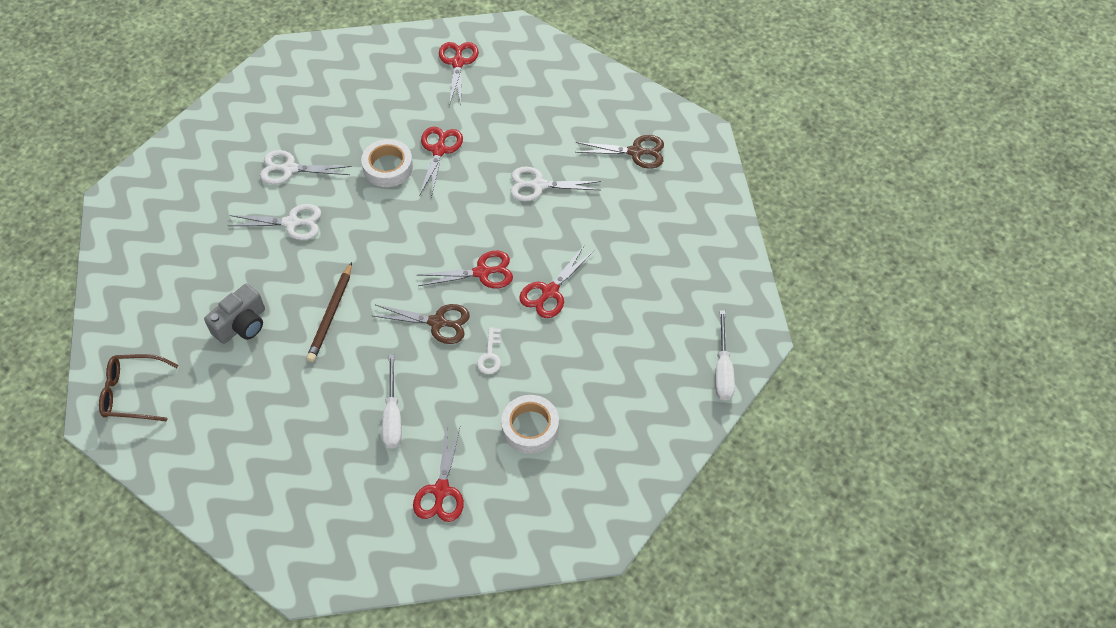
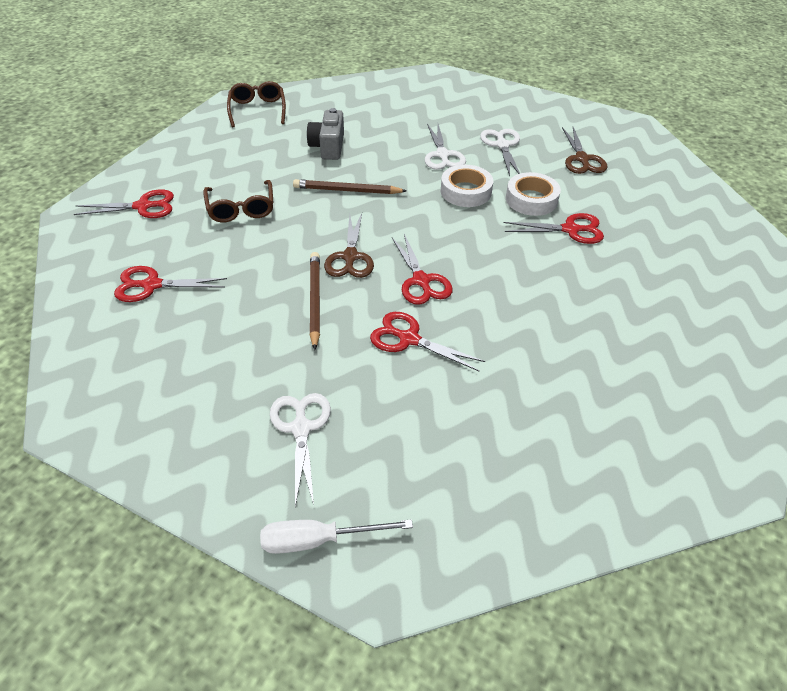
camera: 80 degrees right, 10 degrees down
grey camera [204,284,265,344] -> grey camera turned 60 degrees clockwise [307,108,344,160]
white screwdriver [382,355,402,449] -> none
red scissors [439,42,479,105] -> red scissors moved to [74,189,174,218]
white key [477,327,501,374] -> brown pencil [310,252,320,350]
white tape [501,395,559,454] -> white tape moved to [441,165,493,207]
white scissors [510,167,601,201] -> white scissors moved to [270,393,331,507]
brown scissors [575,135,664,169] -> brown scissors moved to [562,127,608,174]
none -> brown glasses [203,180,273,222]

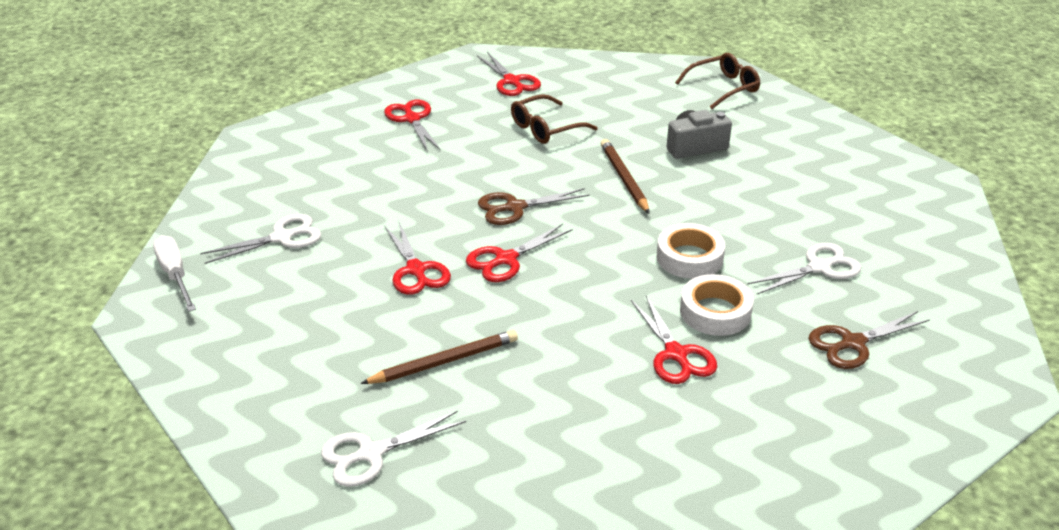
camera: 70 degrees right, 10 degrees down
brown pencil [310,252,320,350] -> brown pencil moved to [360,330,518,384]
red scissors [370,312,485,371] -> red scissors turned 150 degrees clockwise [384,222,451,295]
white scissors [425,124,466,170] -> white scissors moved to [321,411,466,487]

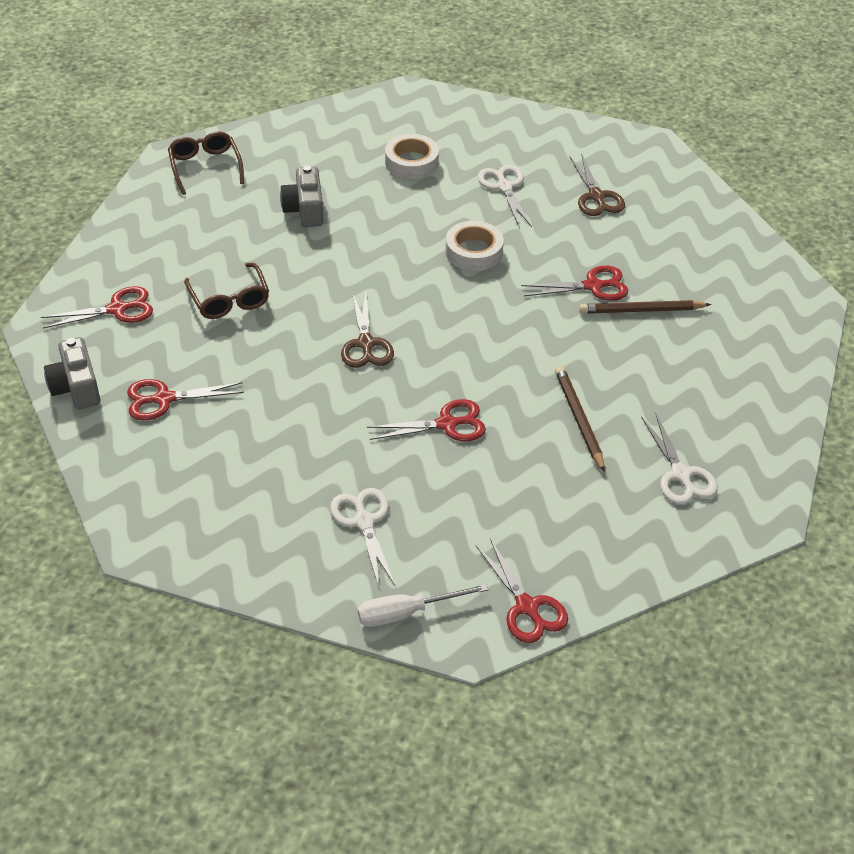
camera: 80 degrees left, 10 degrees up
red scissors [466,224,573,282] -> red scissors moved to [476,539,568,643]
brown pencil [601,139,650,214] -> brown pencil moved to [579,300,711,314]
white tape [680,274,754,336] -> white tape moved to [385,134,439,179]
none -> grey camera [44,337,100,409]

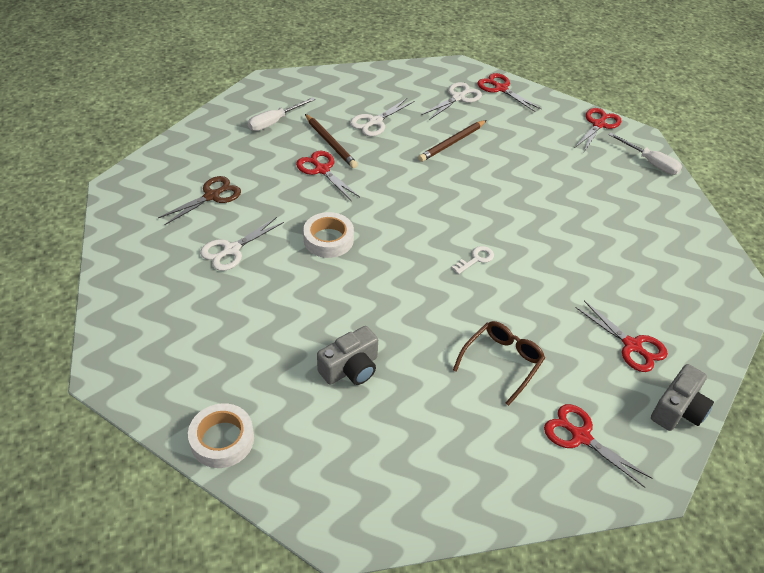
camera: 120 degrees left, 0 degrees up
brown glasses [168,131,244,195] -> none
white scissors [330,488,396,587] -> white scissors moved to [350,98,414,136]
brown scissors [341,292,394,368] -> white key [452,246,494,274]
red scissors [367,399,486,441] -> red scissors moved to [478,73,541,112]
white tape [385,134,439,179] -> white tape moved to [188,403,254,468]
none -> white screwdriver [248,97,316,131]

